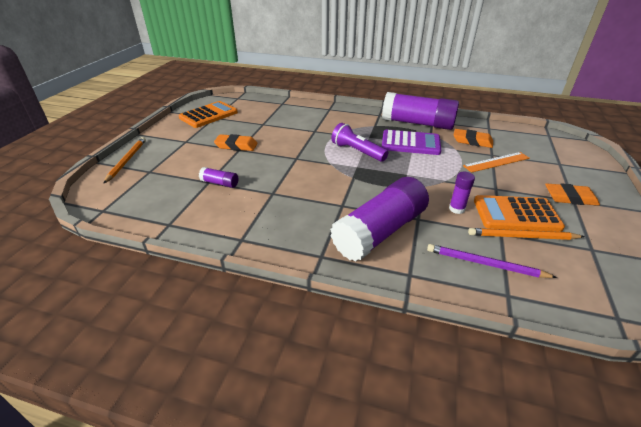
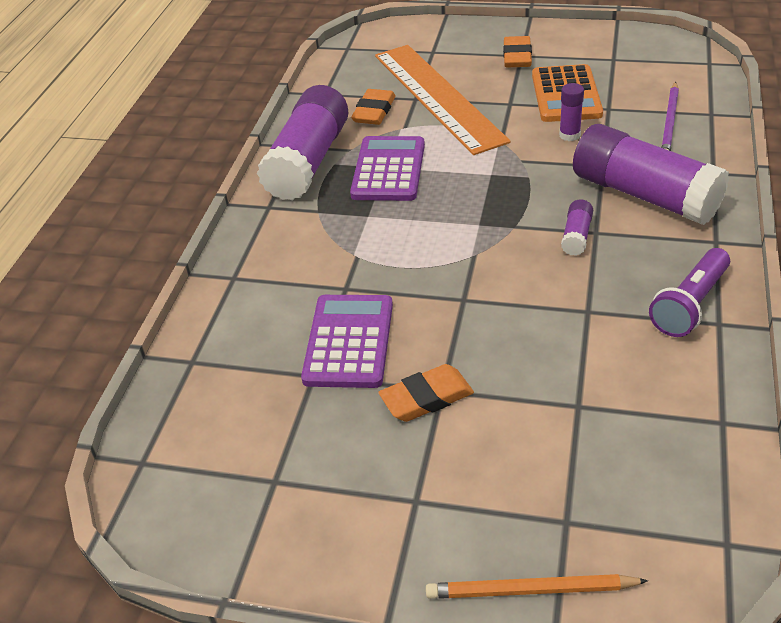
camera: 90 degrees left, 5 degrees up
orange calculator [179,101,238,128] -> none
purple glue stick [199,167,238,188] -> purple glue stick moved to [561,199,593,256]
orange eraser [214,134,257,151] -> orange eraser turned 60 degrees clockwise [378,364,474,422]
purple flashlight [331,123,388,162] -> purple flashlight moved to [649,248,730,337]
orange ruler [463,152,530,173] -> orange ruler [375,45,511,155], size x2.02
orange pencil [468,228,585,240] -> none
none -> purple calculator [301,295,393,388]

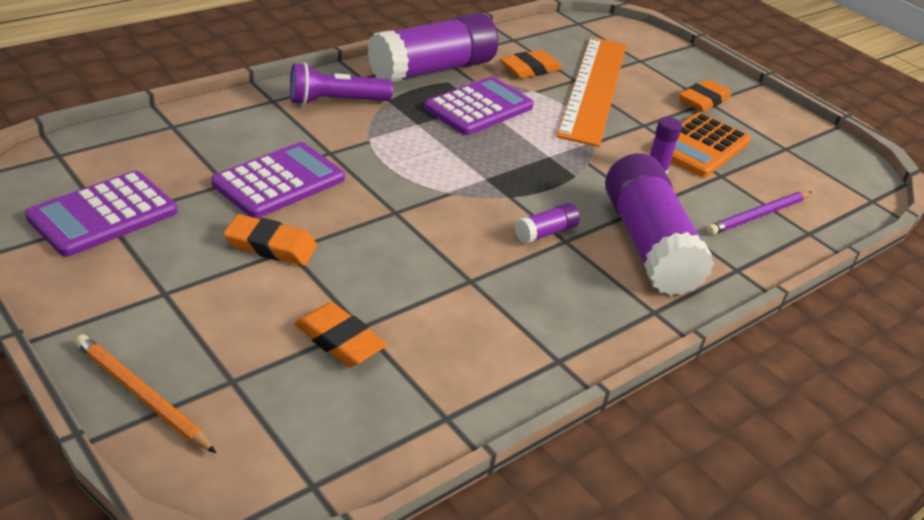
camera: 30 degrees right, 5 degrees down
purple flashlight [649,248,730,337] -> purple flashlight moved to [290,63,393,105]
none -> purple calculator [25,171,177,257]
none -> orange eraser [294,302,387,367]

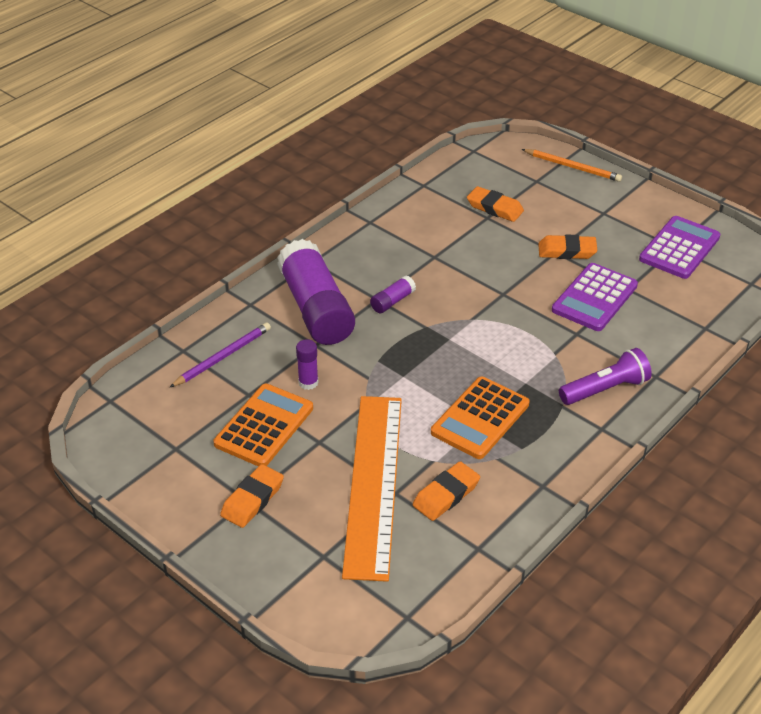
camera: 175 degrees right, 5 degrees up
purple glue stick [368,13,498,83] -> none
purple calculator [424,77,534,135] -> orange calculator [431,376,529,459]

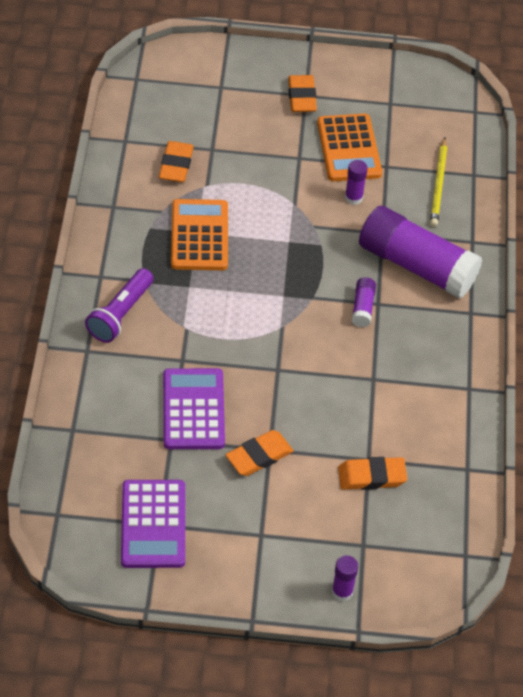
camera: 140 degrees right, 10 degrees up
purple pencil [169,322,271,388] -> yellow pencil [430,138,447,227]
orange ruler [342,396,402,582] -> none
orange pencil [522,149,622,182] -> purple glue stick [332,555,358,601]

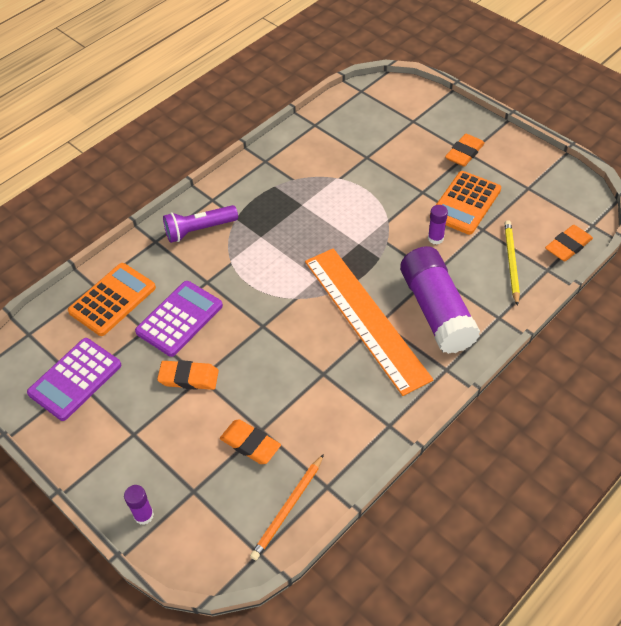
camera: 45 degrees right, 0 degrees up
orange eraser [159,141,194,182] -> orange eraser moved to [545,225,593,261]
orange calculator [171,199,228,270] -> orange calculator moved to [68,263,156,336]
purple glue stick [352,277,376,327] -> orange ruler [305,248,434,396]
yellow pencil [430,138,447,227] -> yellow pencil turned 135 degrees clockwise [504,220,520,306]
none -> orange pencil [250,454,324,560]

